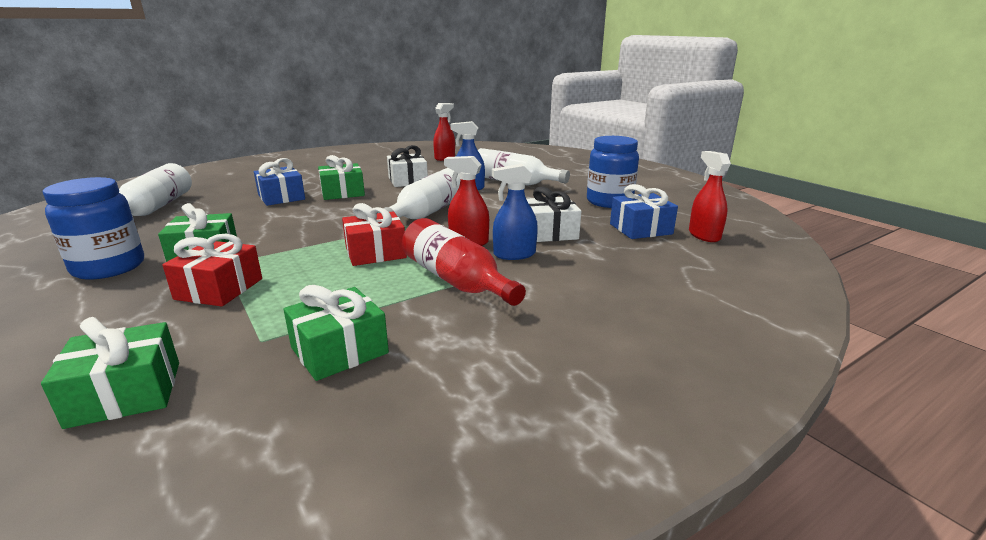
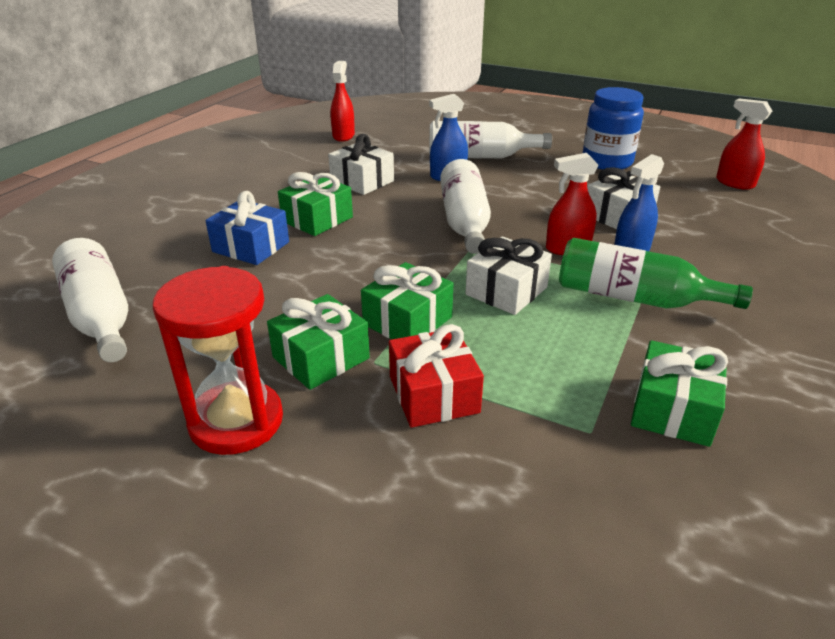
camera: 30 degrees left, 10 degrees up
green gift [41,317,179,429] -> green gift moved to [361,262,453,339]
blue jar [43,177,144,280] -> red hourglass [153,266,283,455]
red gift [342,203,407,266] -> white gift [465,236,552,315]
red bottle [402,218,526,306] -> green bottle [559,238,753,309]
blue gift [610,184,678,239] -> none

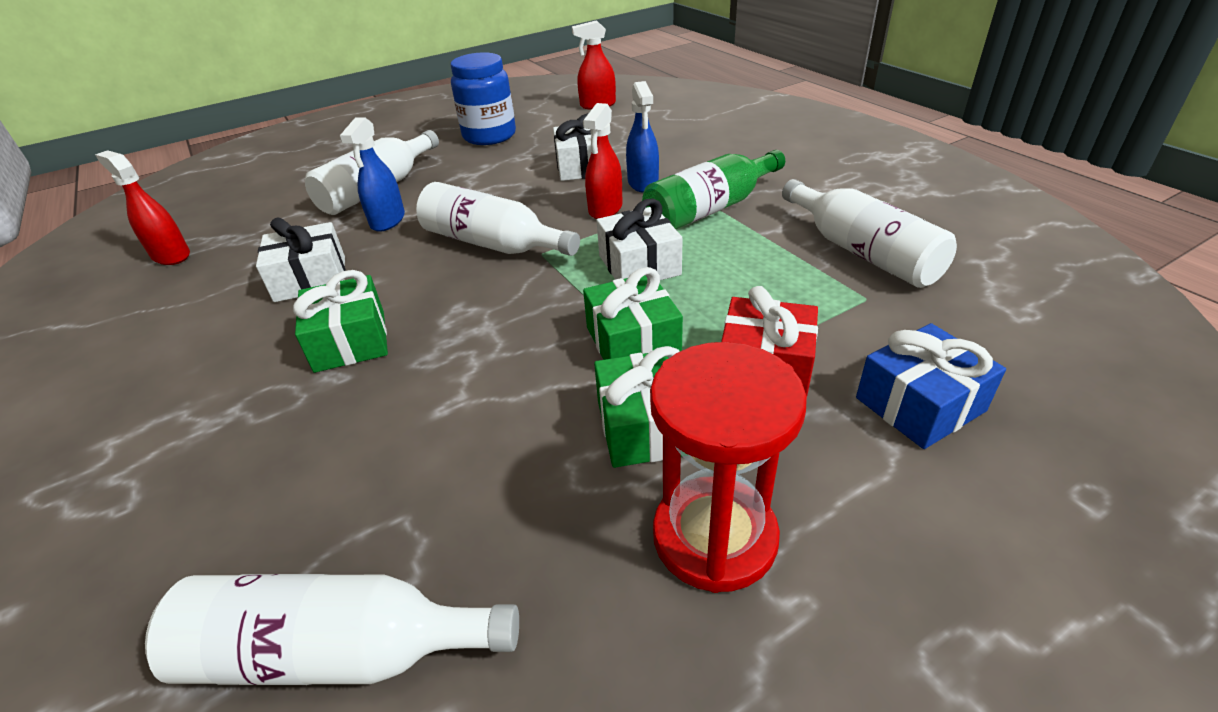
camera: 55 degrees left, 5 degrees up
blue gift [205,191,289,265] -> blue gift moved to [856,323,1006,449]
green gift [631,340,728,447] -> white bottle [782,179,957,288]

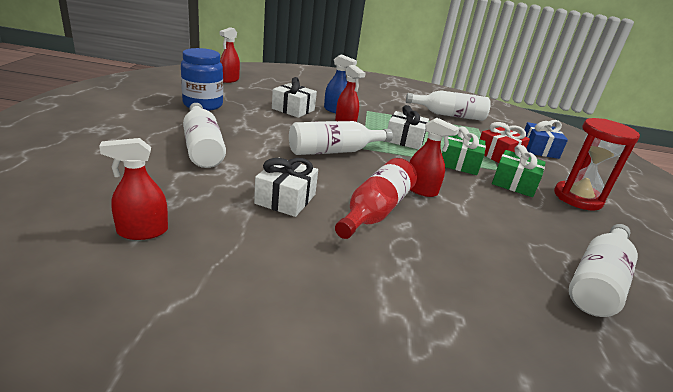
camera: 60 degrees left, 10 degrees down
green gift [293,270,388,373] -> red bottle [335,158,417,239]
blue spray bottle [340,118,405,232] -> none
green bottle [642,150,785,229] -> none
none -> red spray bottle [410,118,460,197]

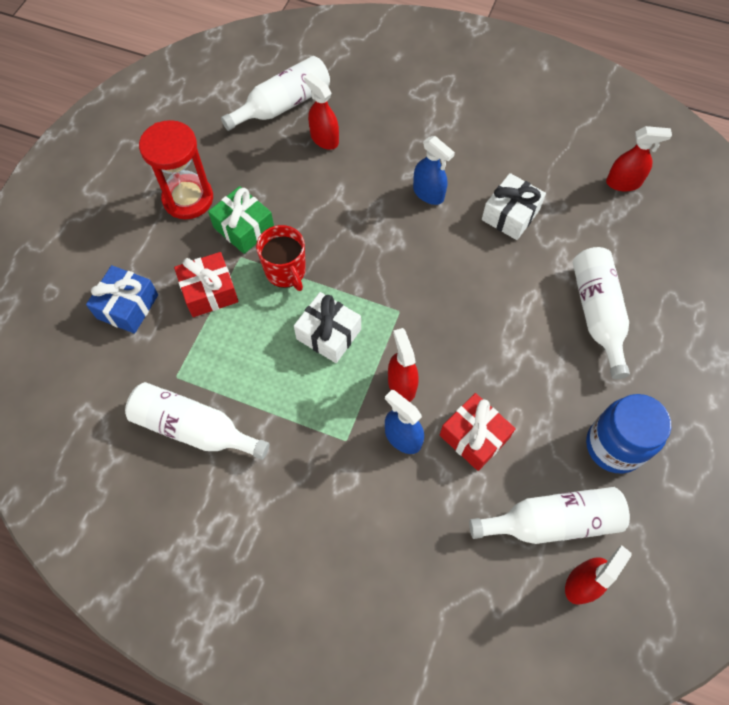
camera: 160 degrees left, 35 degrees up
white gift [272,77,317,118] -> red gift [440,393,516,471]
white bottle [289,121,393,155] -> white bottle moved to [469,487,630,544]
red bottle [335,158,417,239] -> blue spray bottle [413,136,455,205]
red spray bottle [410,118,460,197] -> red spray bottle moved to [304,73,339,150]
green gift [442,126,486,175] -> red mug [256,225,306,291]

